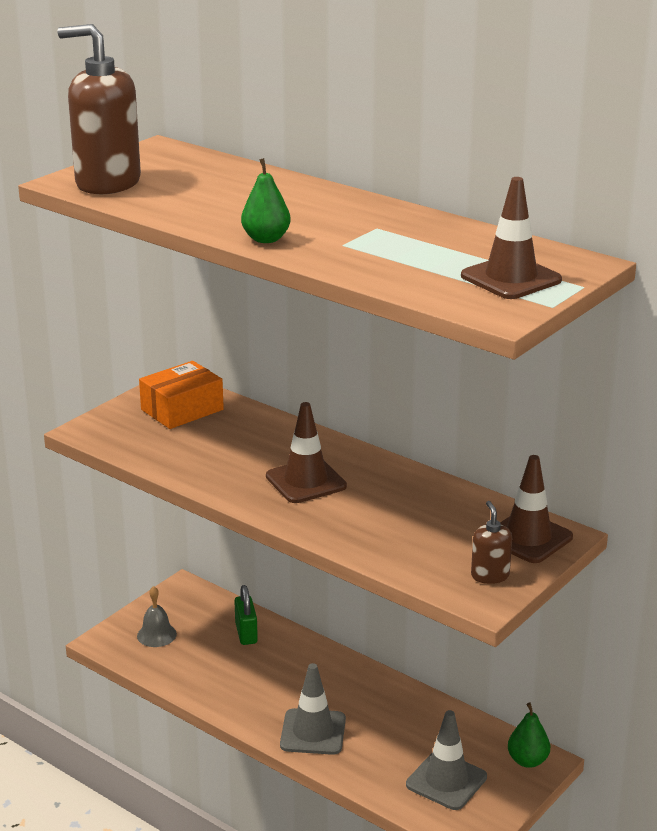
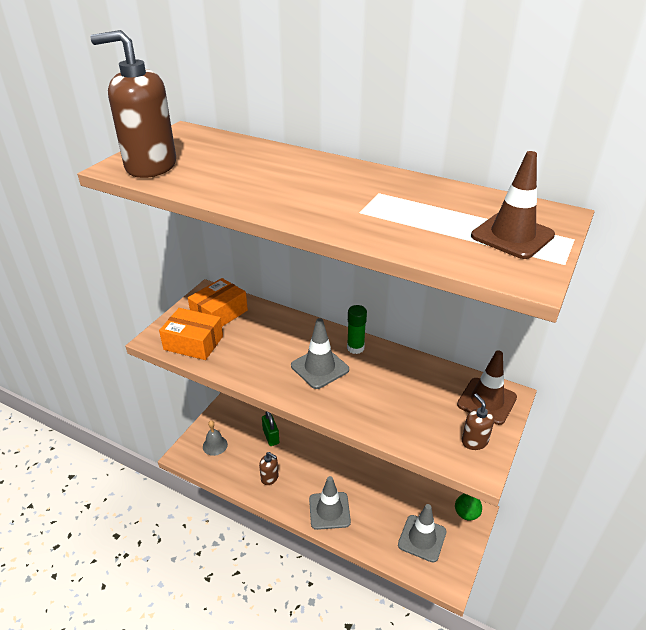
camera: 10 degrees left, 10 degrees up
green pear [241,158,291,243] -> none
brown traffic cone [266,402,347,503] -> grey traffic cone [291,318,349,389]
none -> orange box [159,308,223,360]
none -> brown soap dispenser [259,452,279,485]
none -> green glue stick [347,305,367,354]

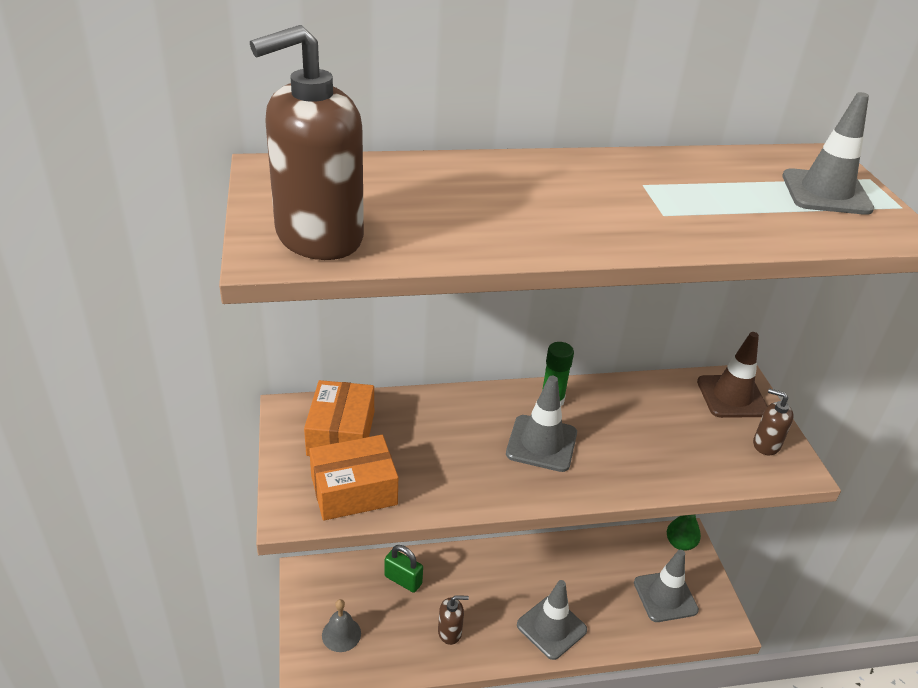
camera: 40 degrees left, 0 degrees up
brown traffic cone [471,151,555,259] -> grey traffic cone [782,92,874,215]

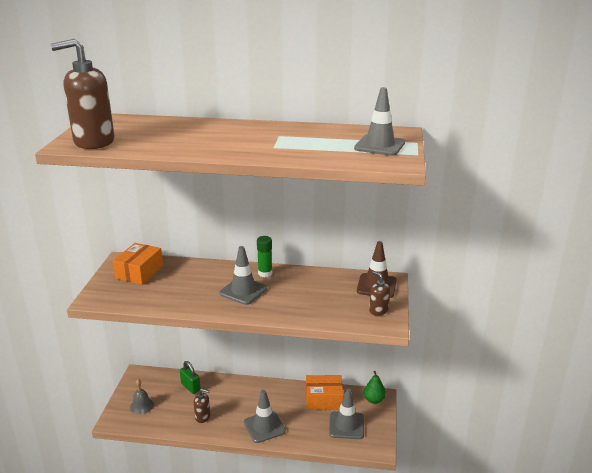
camera: 20 degrees right, 10 degrees down
orange box [309,435,398,521] -> orange box moved to [306,375,344,410]

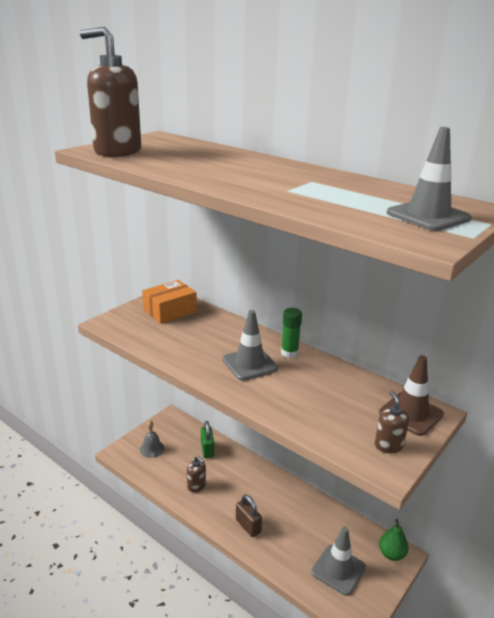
camera: 30 degrees right, 0 degrees up
grey traffic cone [244,390,286,443] -> brown padlock [236,495,262,537]
orange box [306,375,344,410] -> none

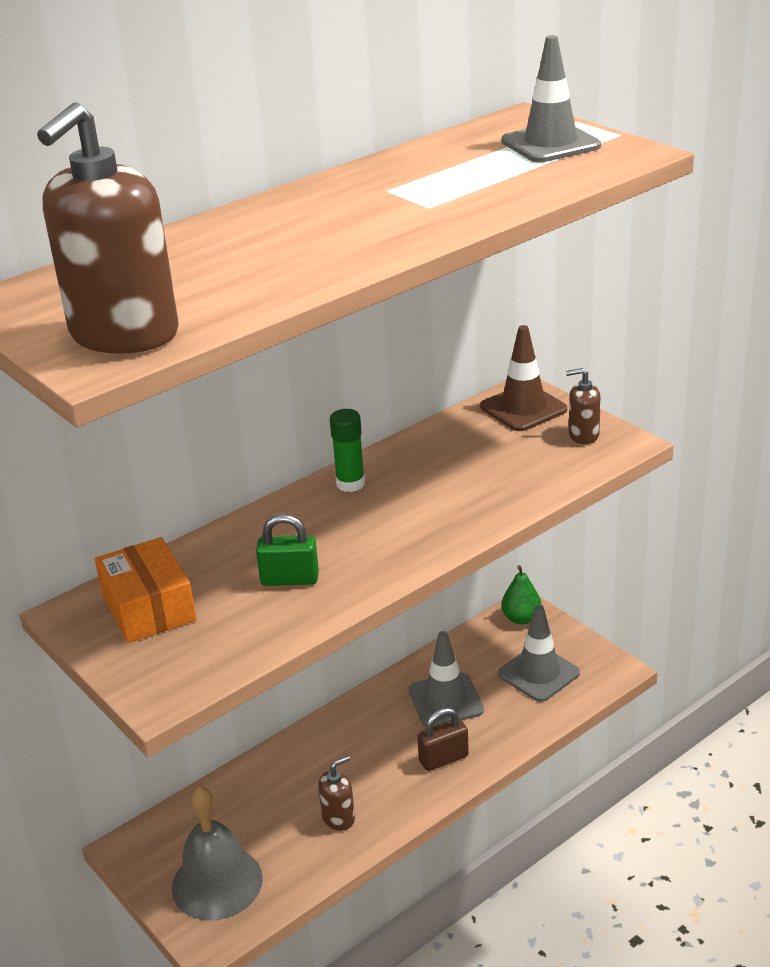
camera: 75 degrees left, 5 degrees up
grey bell [140,421,164,458] -> grey bell [172,786,263,920], size x1.77
green padlock [201,421,214,458] -> green padlock moved to [256,514,319,586]
grey traffic cone [222,310,278,381] -> grey traffic cone moved to [409,631,484,727]

